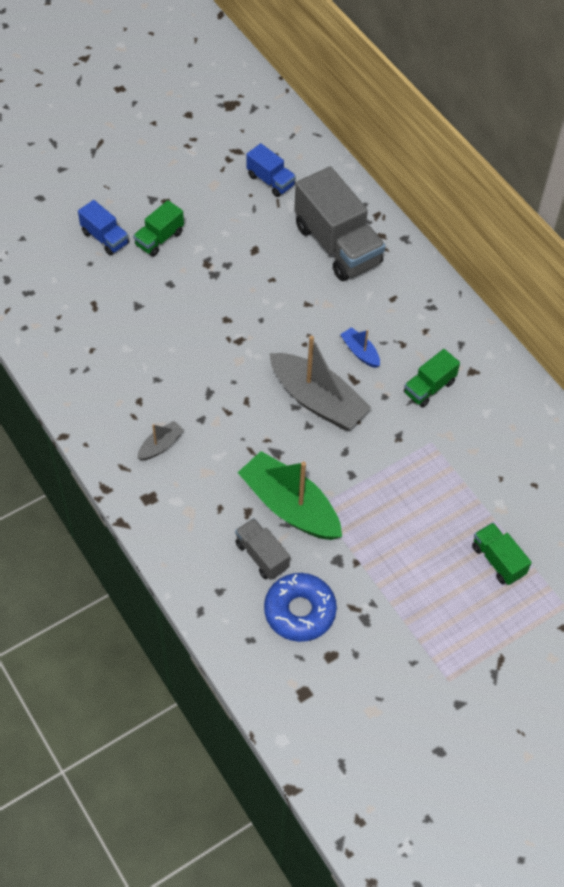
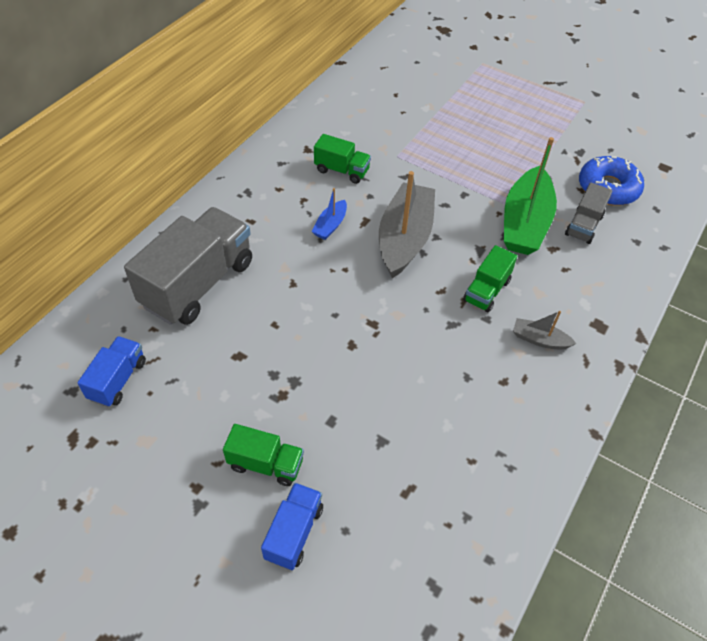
camera: 115 degrees left, 5 degrees down
green truck [472,523,532,585] -> green truck moved to [463,245,517,313]

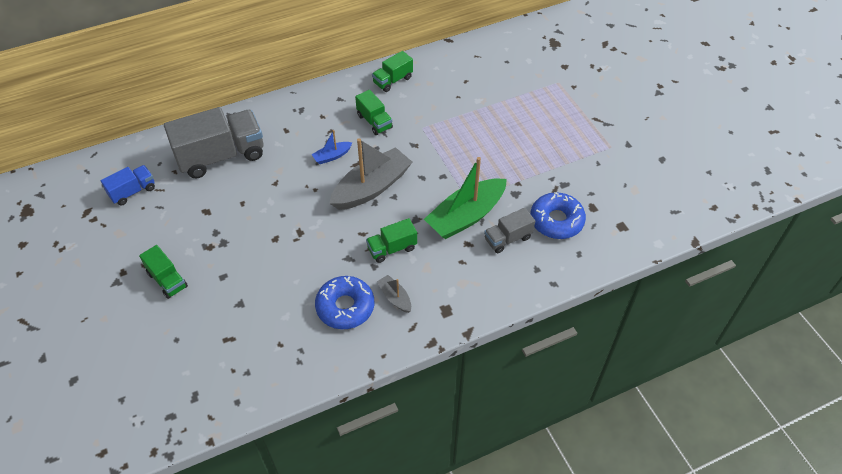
camera: 35 degrees right, 0 degrees up
blue truck [261,483,323,570] -> none
none -> blue donut [315,276,375,329]
none -> green truck [372,51,413,92]

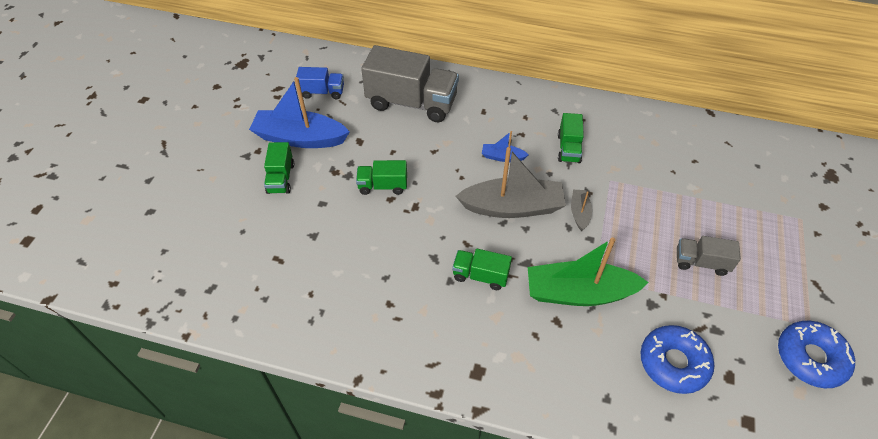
camera: 40 degrees right, 0 degrees up
blue donut [315,276,375,329] -> blue donut moved to [778,321,855,388]
green truck [372,51,413,92] -> green truck moved to [356,160,407,195]
grey boat [377,275,411,313] -> grey boat moved to [571,190,592,231]
grey truck [484,208,535,253] -> grey truck moved to [677,236,741,276]
none -> blue boat [249,77,350,148]

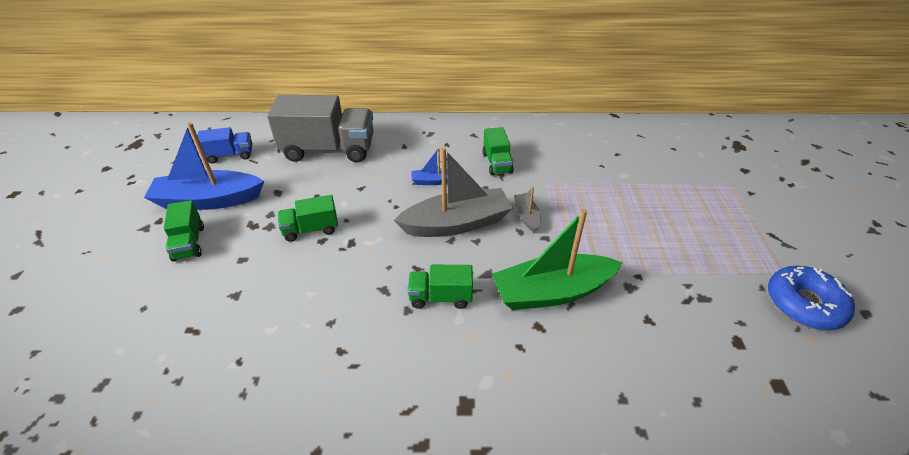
camera: 15 degrees left, 10 degrees down
blue donut [640,325,714,394] -> none
grey truck [677,236,741,276] -> none

